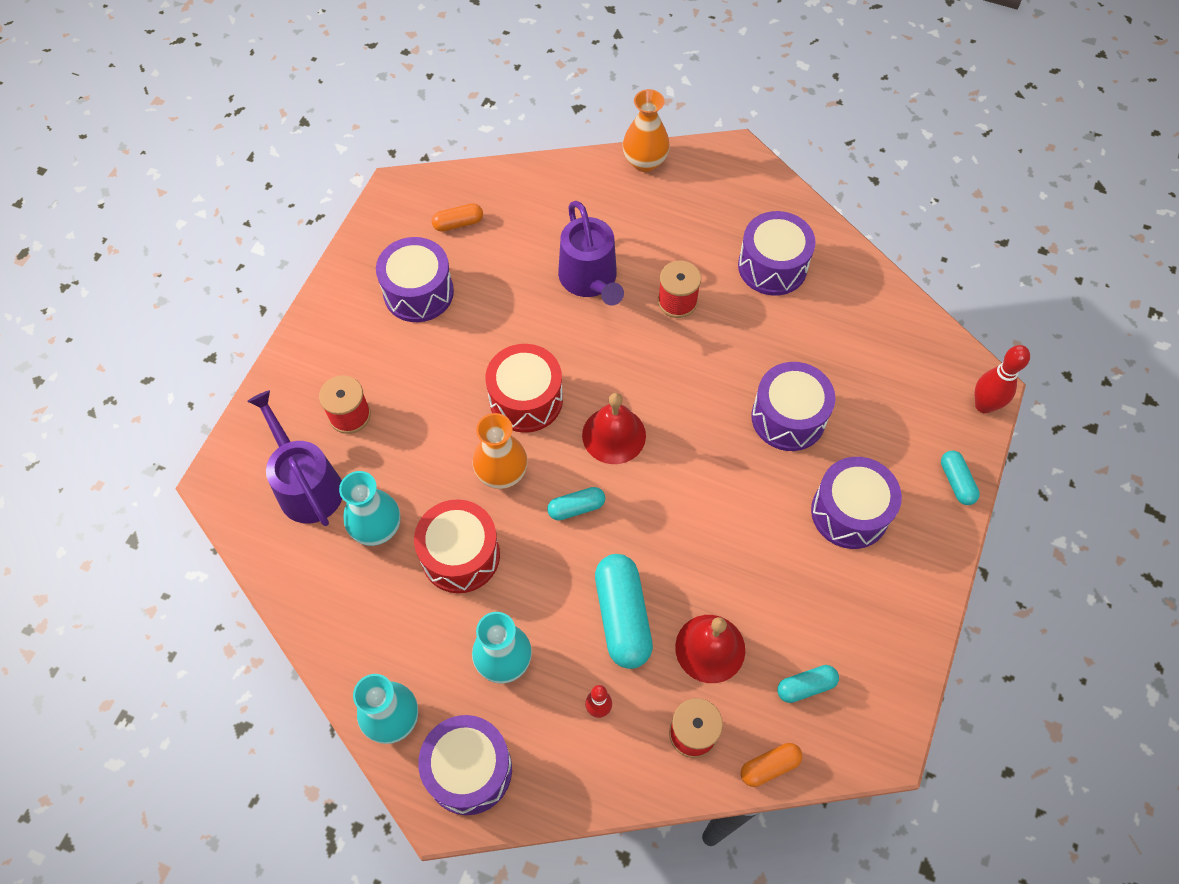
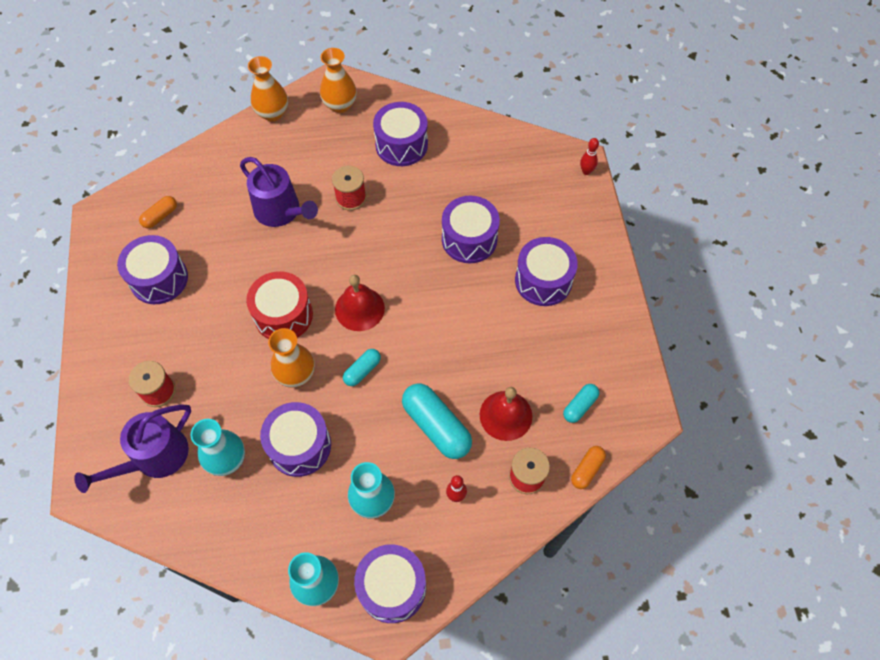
camera: 30 degrees left, 0 degrees up
purple watering can [247,390,342,526] -> purple watering can turned 75 degrees counterclockwise [74,404,191,493]
red drum [414,499,500,593] -> purple drum [260,402,331,477]
turquoise capsule [941,451,980,505] -> none
red bowling pin [975,345,1030,414] -> red bowling pin [580,138,599,175], size x0.64
none -> orange vase [320,48,357,113]

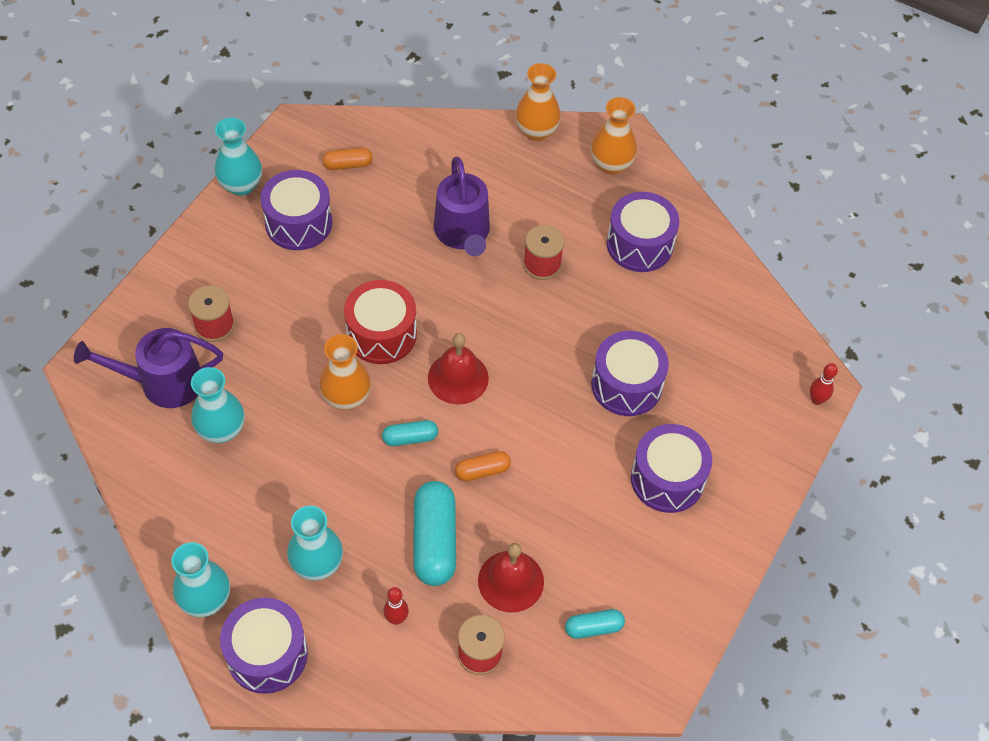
camera: 35 degrees right, 5 degrees down
purple drum [260,402,331,477] -> none
orange capsule [571,446,606,489] -> orange capsule moved to [455,451,511,481]
none -> turquoise vase [215,117,262,196]

